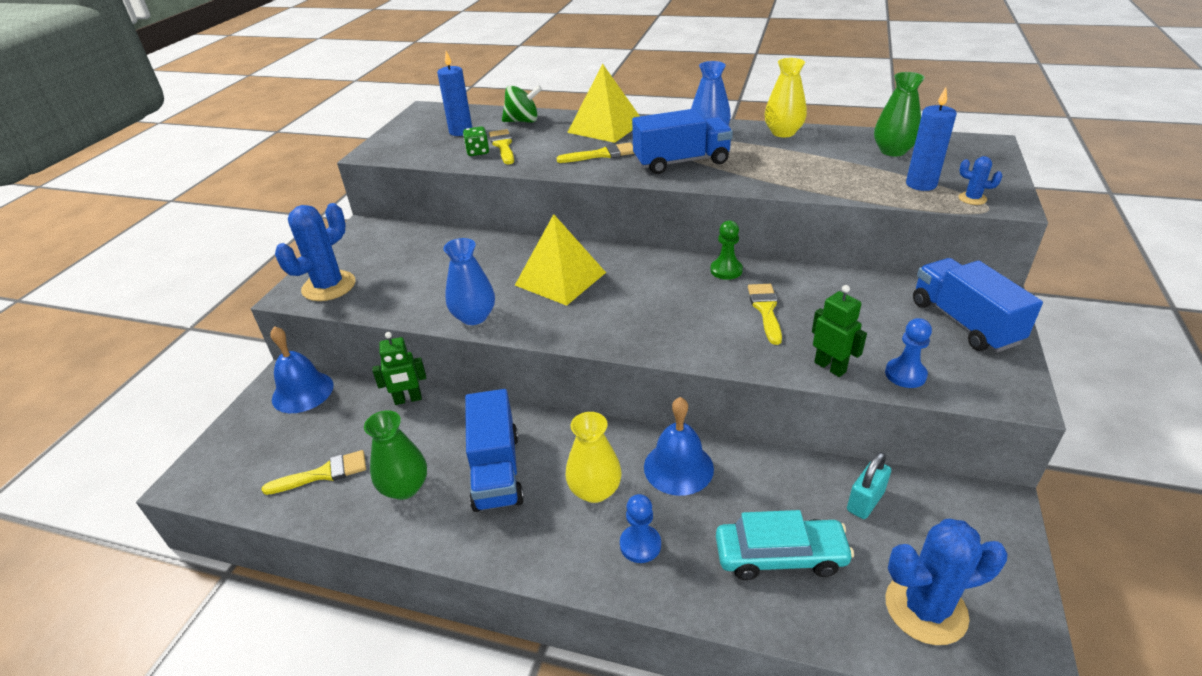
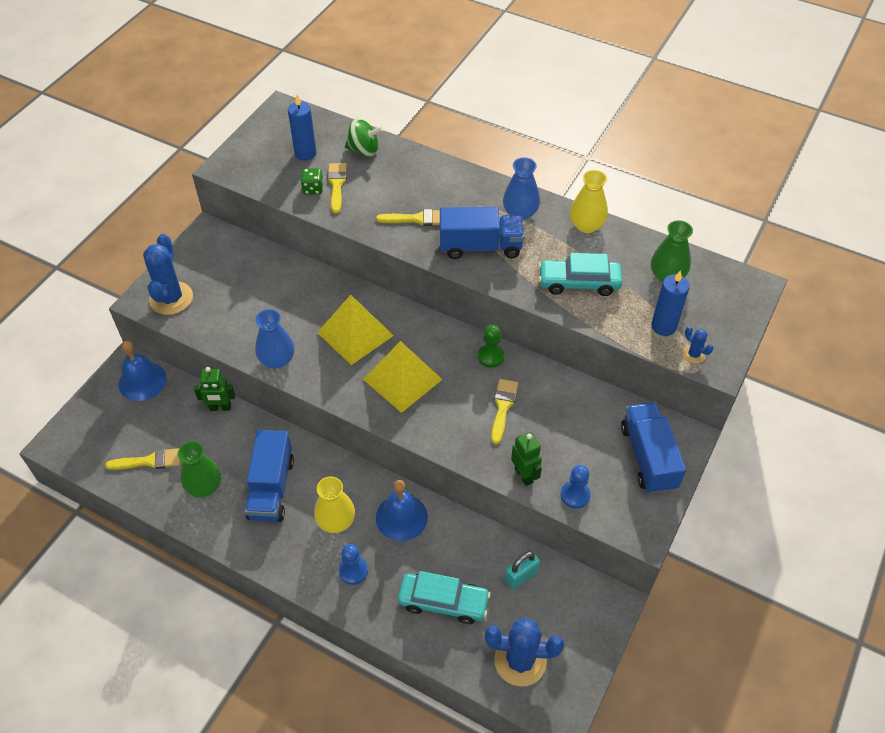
camera: 10 degrees right, 15 degrees up
blue cactus [275,203,355,301] -> blue cactus turned 45 degrees counterclockwise [143,234,193,315]
yellow pyramid [567,64,640,143] -> yellow pyramid moved to [363,341,443,413]
none -> turquoise car [538,253,623,296]

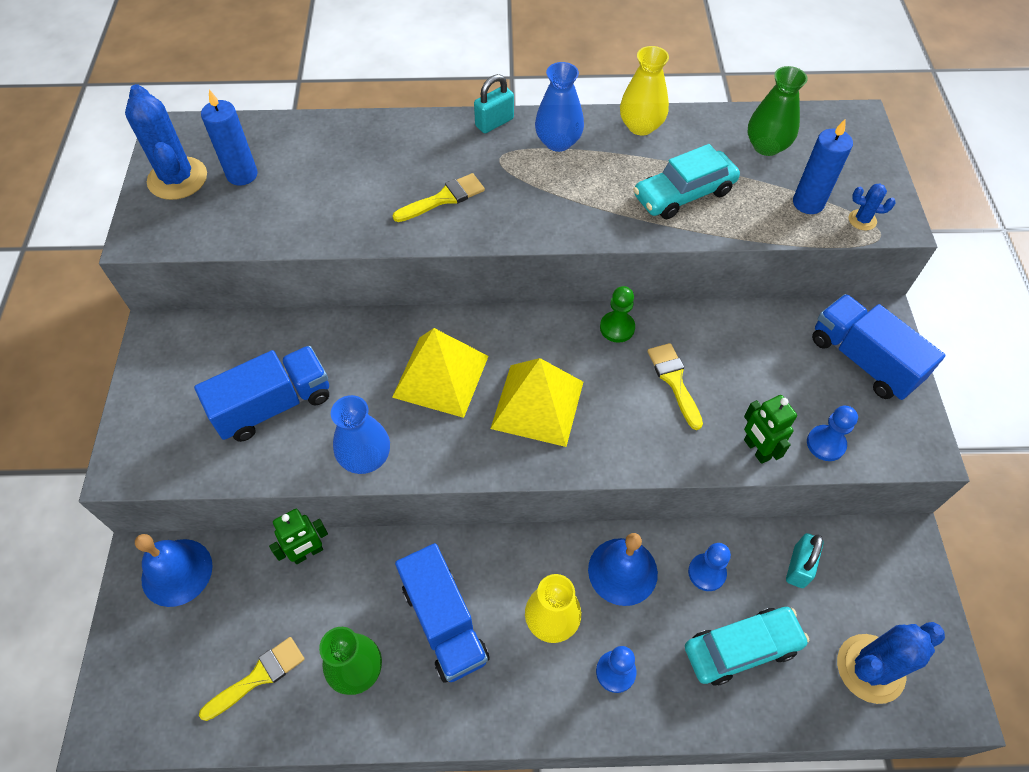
camera: 30 degrees left, 5 degrees up
blue cactus [143,234,193,315] -> blue cactus moved to [125,84,207,200]
green dice [301,168,323,194] -> none
yellow brush [328,163,347,214] -> none
green spinning top [345,119,384,157] -> none
blue truck [440,207,524,259] -> blue truck moved to [194,346,329,442]
green robot [511,432,542,486] -> green robot turned 150 degrees counterclockwise [744,395,797,464]
none -> turquoise padlock [474,74,514,133]
none -> blue pawn [688,543,731,591]

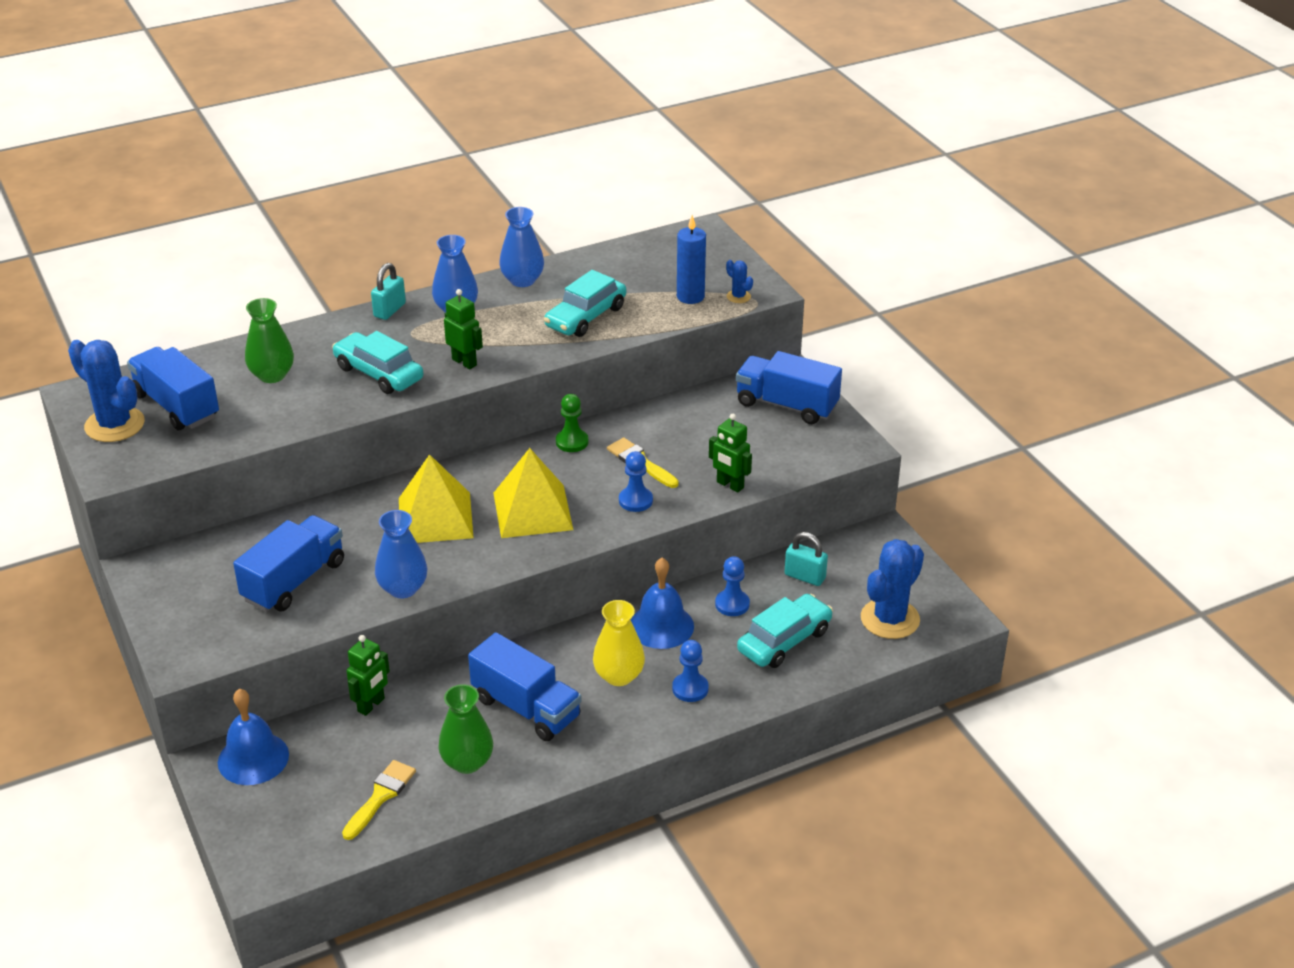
camera: 25 degrees left, 20 degrees down
blue candle [201,90,258,186] -> blue truck [127,347,219,430]
yellow brush [393,173,485,222] -> turquoise car [332,331,423,394]
yellow vase [620,46,669,135] -> blue vase [499,207,544,287]
green vase [748,66,808,156] -> green vase moved to [245,298,294,383]
turquoise padlock [786,533,824,588] -> turquoise padlock turned 60 degrees counterclockwise [785,532,828,586]
blue pawn [807,405,858,461] -> blue pawn moved to [619,451,653,512]
blue cactus [849,183,895,231] -> blue cactus turned 60 degrees clockwise [726,260,753,303]
none -> green robot [444,289,483,369]

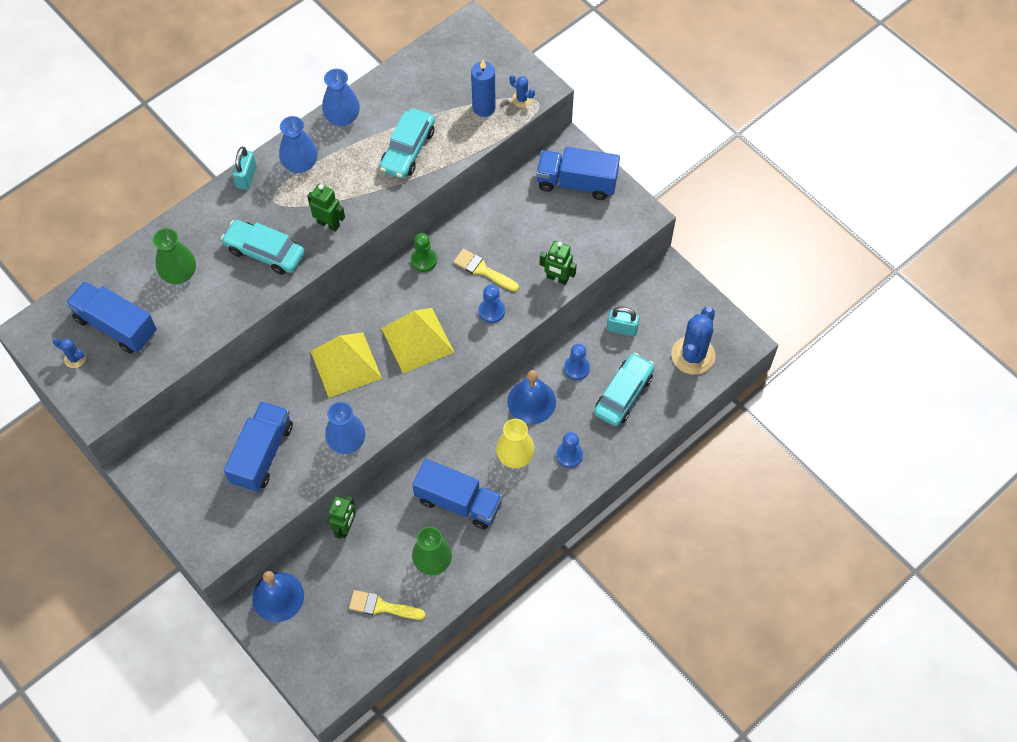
camera: 15 degrees left, 25 degrees up
blue cactus [68,340,145,442] -> blue cactus [53,338,86,368], size x0.46
yellow brush [342,760,416,840] -> yellow brush turned 90 degrees counterclockwise [349,590,426,620]

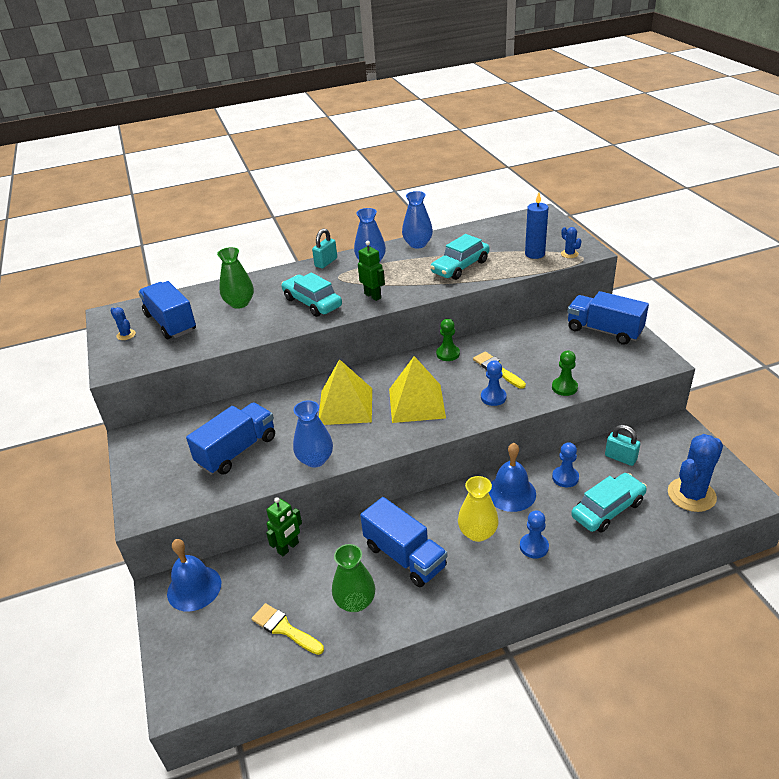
camera: 25 degrees right, 25 degrees down
green robot [540,241,577,285] -> green pawn [552,350,578,396]

